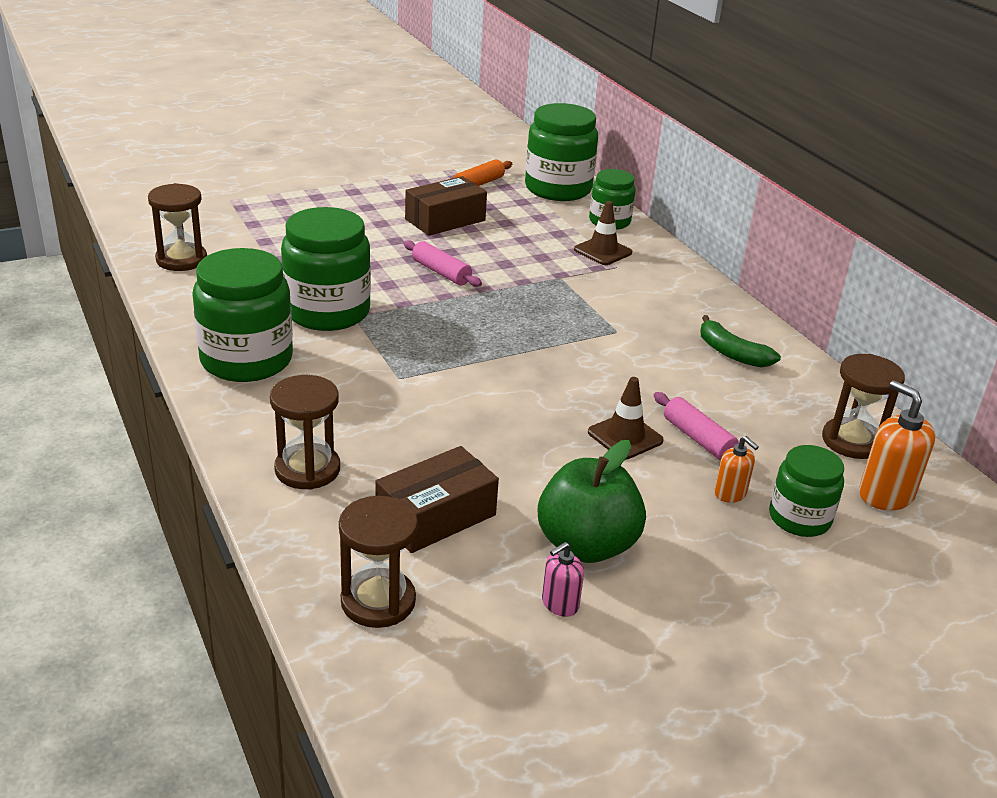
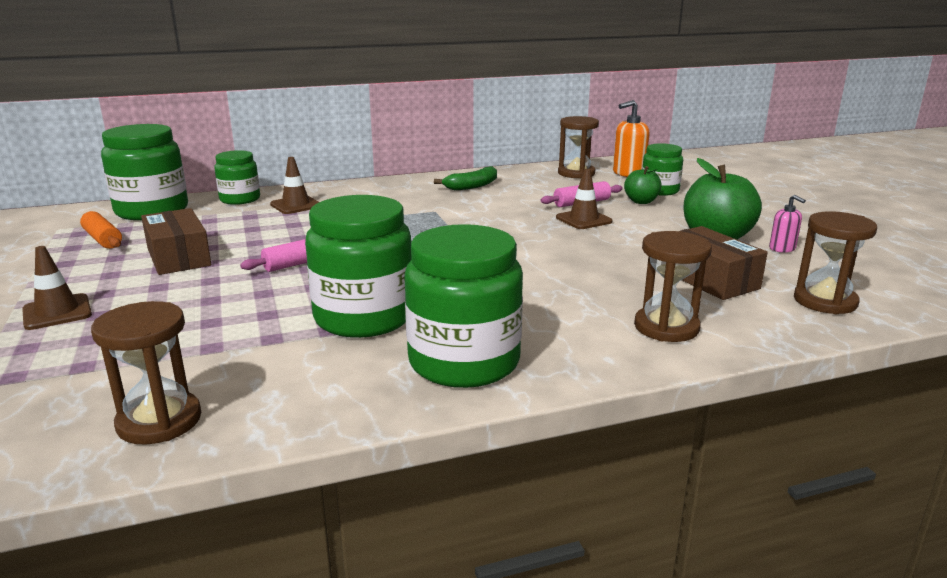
camera: 80 degrees left, 10 degrees down
orange soap dispenser [714,436,759,503] -> green apple [624,166,662,204]
none -> brown traffic cone [22,246,92,330]

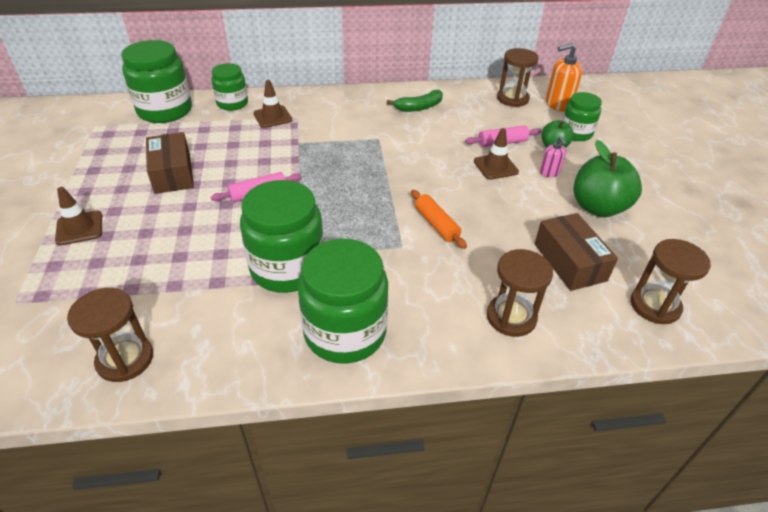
camera: 10 degrees right, 20 degrees up
orange rolling pin [80,211,122,249] -> orange rolling pin moved to [411,190,467,249]
pink soap dispenser [769,195,806,253] -> pink soap dispenser moved to [540,137,567,177]

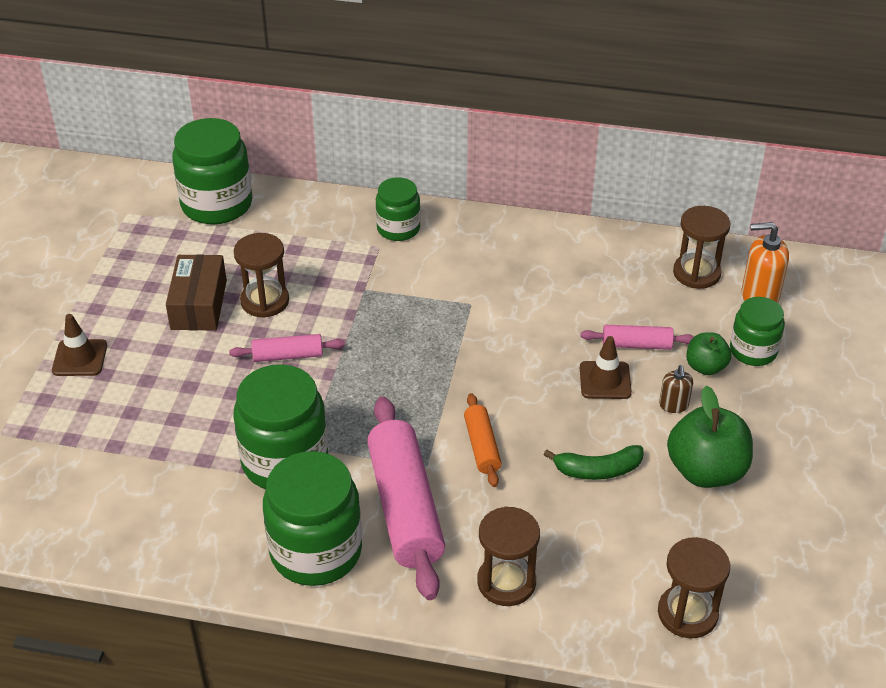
camera: 20 degrees right, 0 degrees up
brown hourglass [67,288,153,382] -> brown hourglass moved to [233,233,289,318]
green jar [211,63,248,111] -> green jar moved to [376,177,421,241]
brown traffic cone [253,80,292,128] -> none
green banana [387,90,443,112] -> green banana moved to [544,445,644,480]
brown box [534,213,618,291] -> none
pink soap dispenser [540,137,567,177] -> brown soap dispenser [659,365,693,413]
none -> pink rolling pin [367,396,445,600]

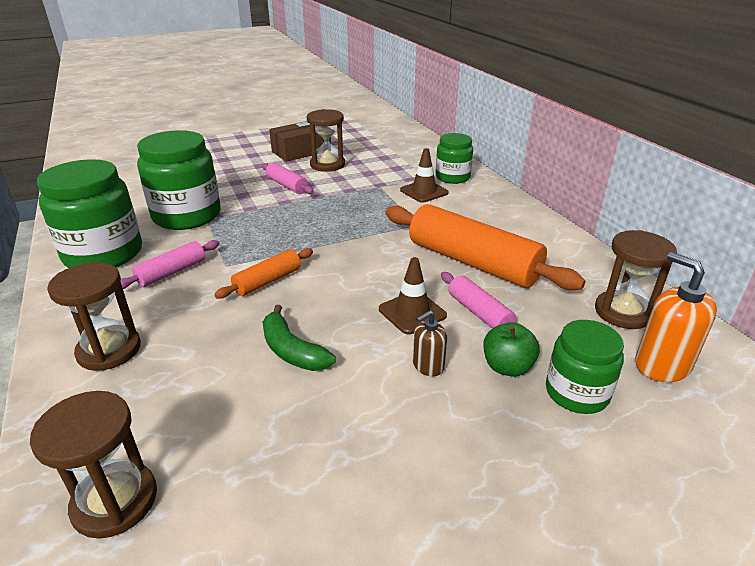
camera: 55 degrees right, 10 degrees down
brown traffic cone [52,314,107,376] -> brown traffic cone moved to [400,148,449,203]
green jar [172,118,252,224] -> none
pink rolling pin [367,396,445,600] -> pink rolling pin [121,240,220,289], size x0.50
green apple [667,386,753,488] -> none
none -> orange rolling pin [385,204,586,290]

